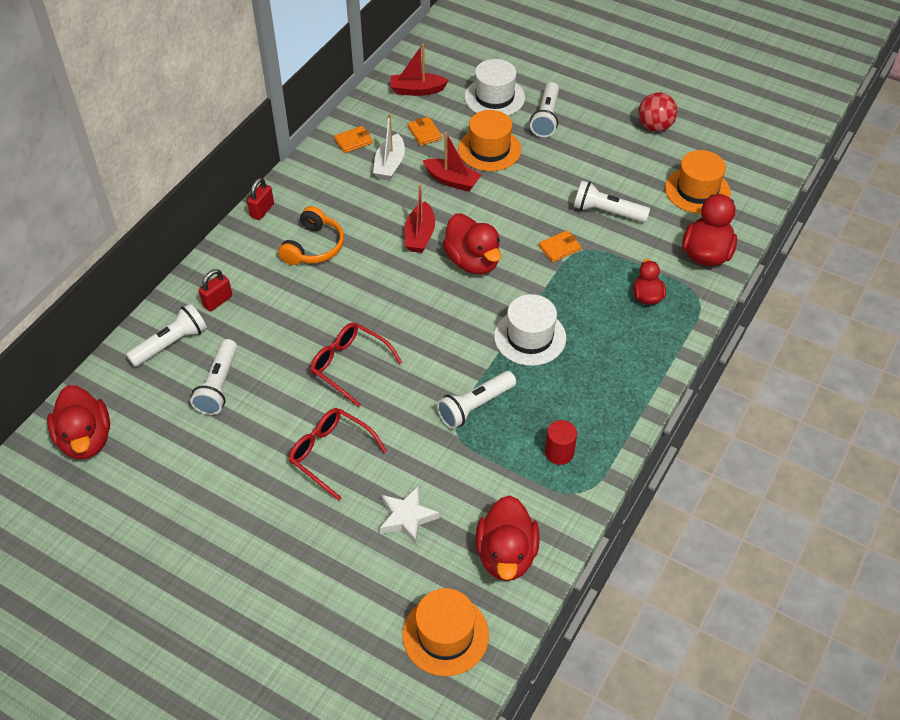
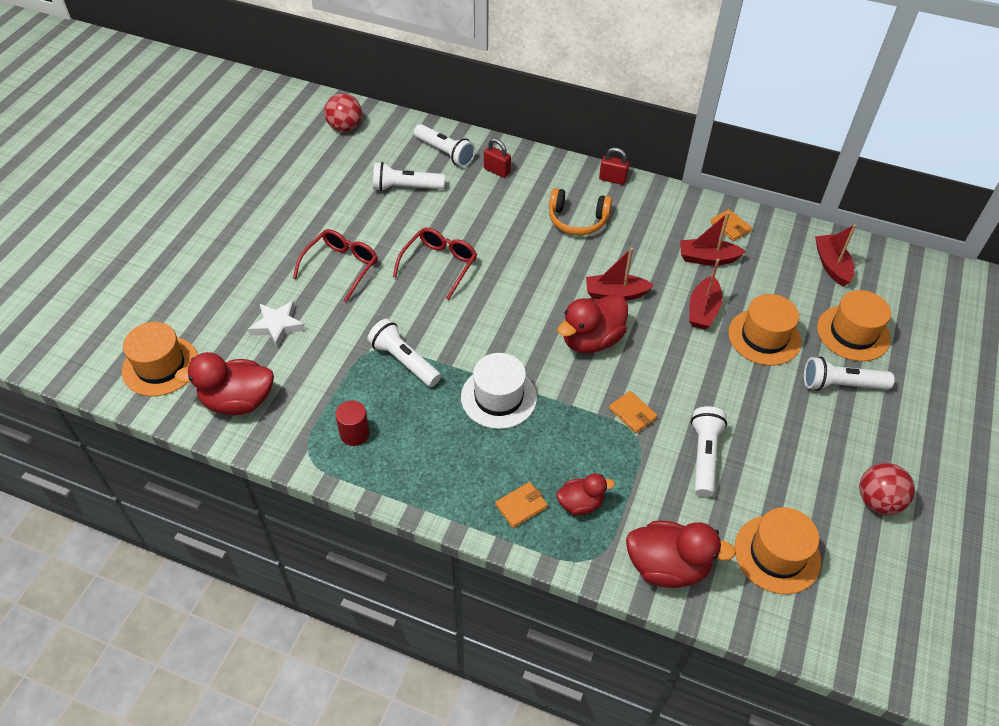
camera: 80 degrees right, 0 degrees up
red duck [47,385,110,460] -> red ball [324,93,362,132]
white boat [373,114,405,181] -> red boat [680,212,746,265]
orange wallet [408,117,442,146] -> orange wallet moved to [495,482,548,528]
white hat [464,59,525,116] -> orange hat [817,290,891,361]

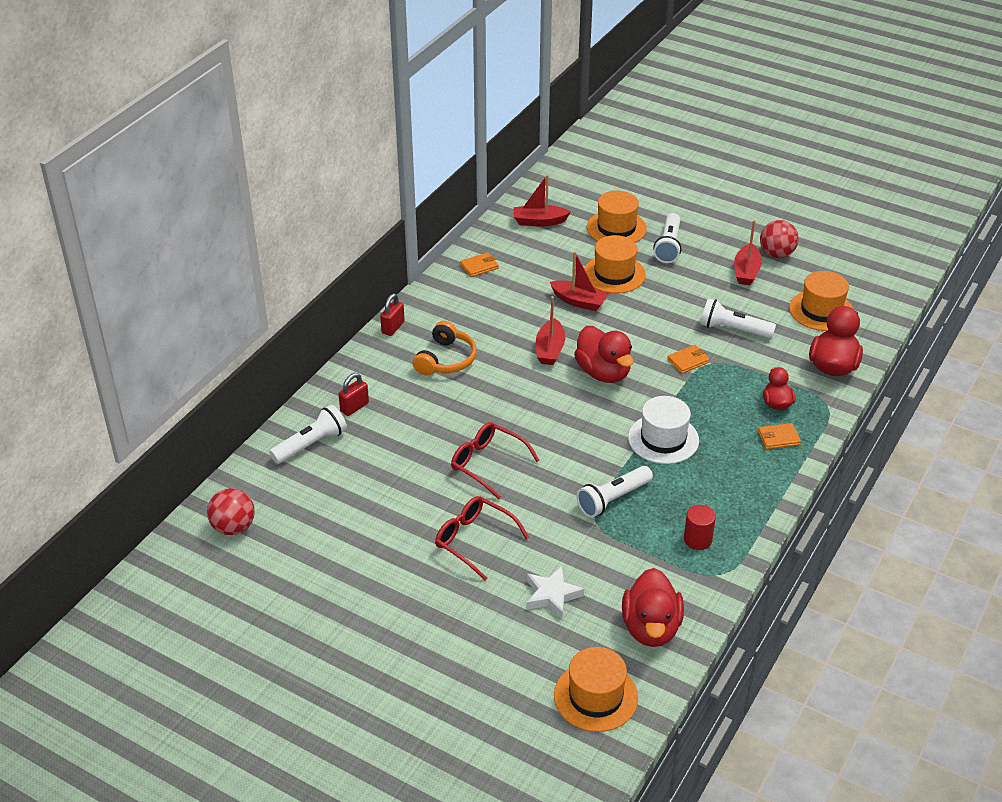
camera: 80 degrees left, 10 degrees down
white flashlight [373,162,445,191] -> none
orange wallet [495,482,548,528] -> orange wallet turned 75 degrees counterclockwise [758,423,801,449]
red boat [680,212,746,265] -> red boat moved to [734,220,762,285]

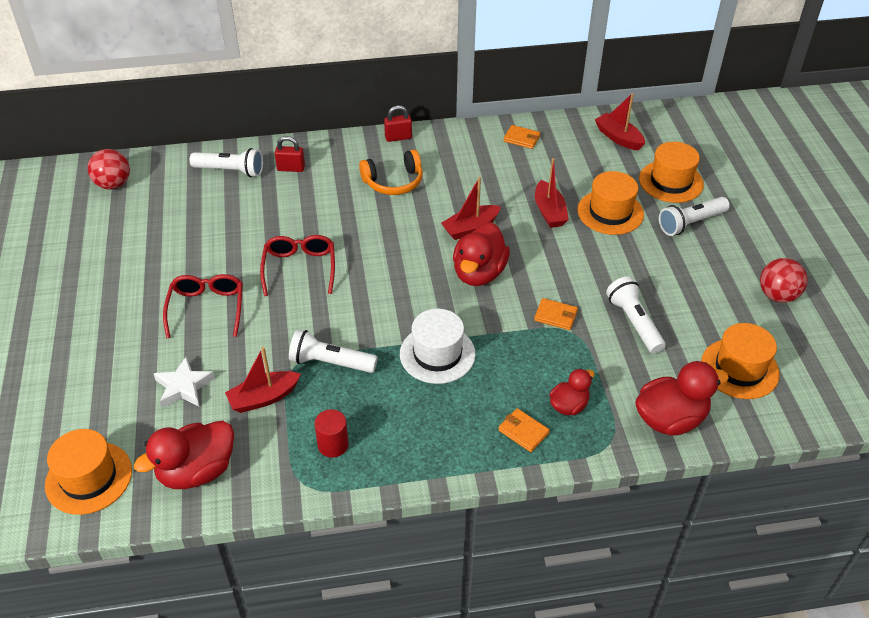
camera: 50 degrees right, 5 degrees up
red boat [734,220,762,285] -> red boat moved to [225,347,301,413]

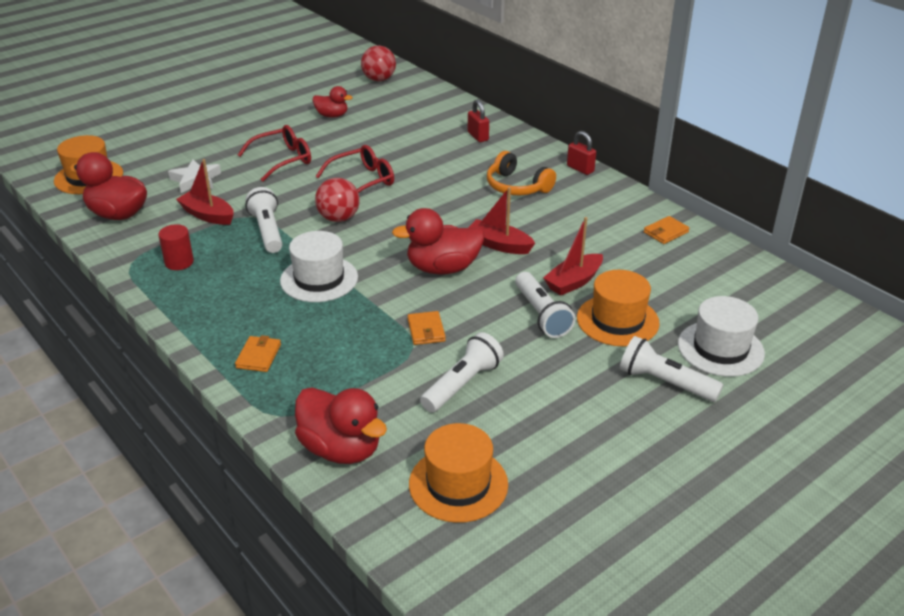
camera: 60 degrees right, 10 degrees down
white flashlight [190,148,263,177] -> white flashlight moved to [515,272,575,338]
orange wallet [503,125,540,149] -> orange wallet turned 60 degrees clockwise [644,216,690,244]
red duck [549,368,594,415] -> red duck moved to [312,86,353,118]
red boat [595,93,645,151] -> none
orange hat [639,142,704,203] -> white hat [678,296,765,377]
red ball [760,258,808,303] -> red ball moved to [315,178,360,222]

